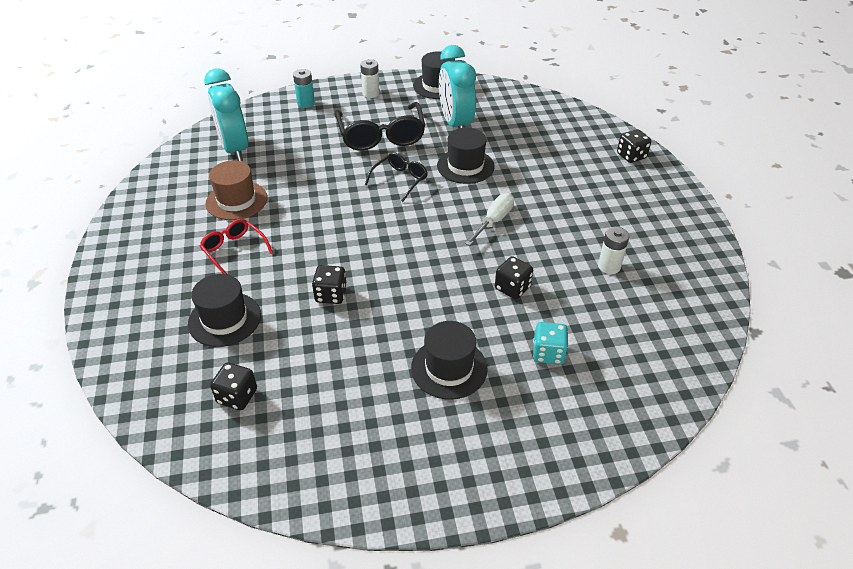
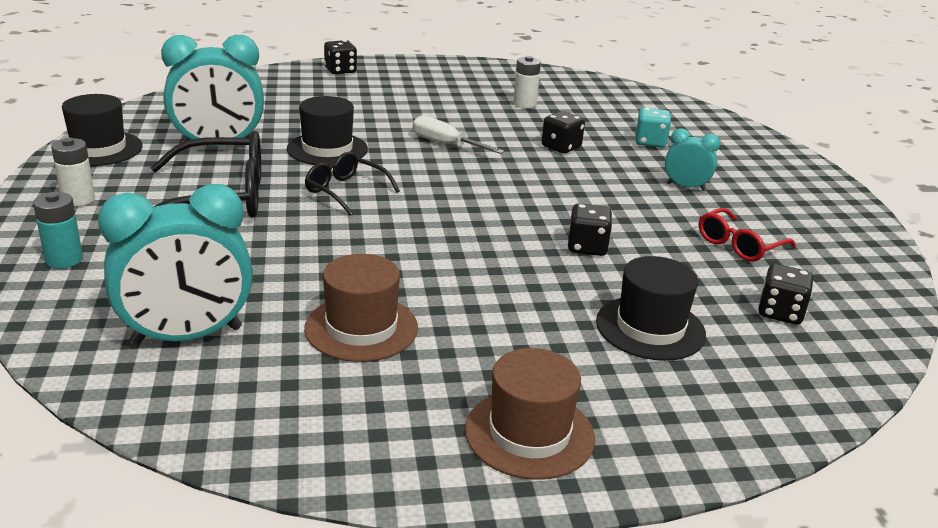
camera: 90 degrees left, 15 degrees down
red glasses [200,219,273,274] -> red glasses moved to [698,208,796,262]
black hat [411,321,488,399] -> turquoise clock [665,128,720,191]
none -> brown hat [465,348,595,480]

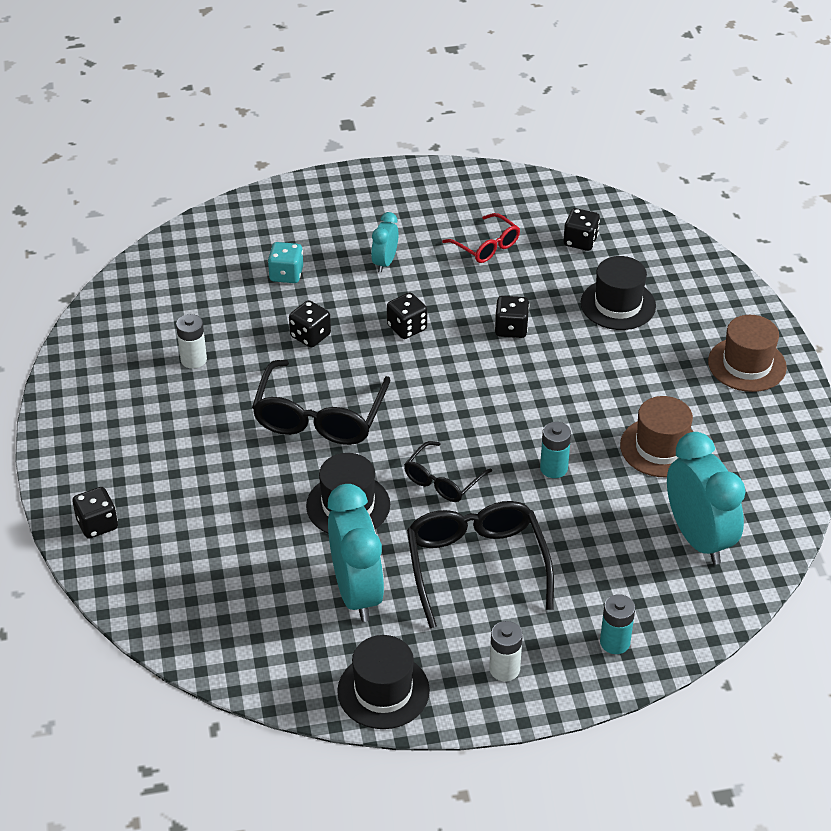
camera: 90 degrees left, 15 degrees up
white screwdriver [413,115,505,154] -> black glasses [252,360,390,445]
none -> black dice [387,292,427,339]
none -> turquoise battery [540,422,571,478]

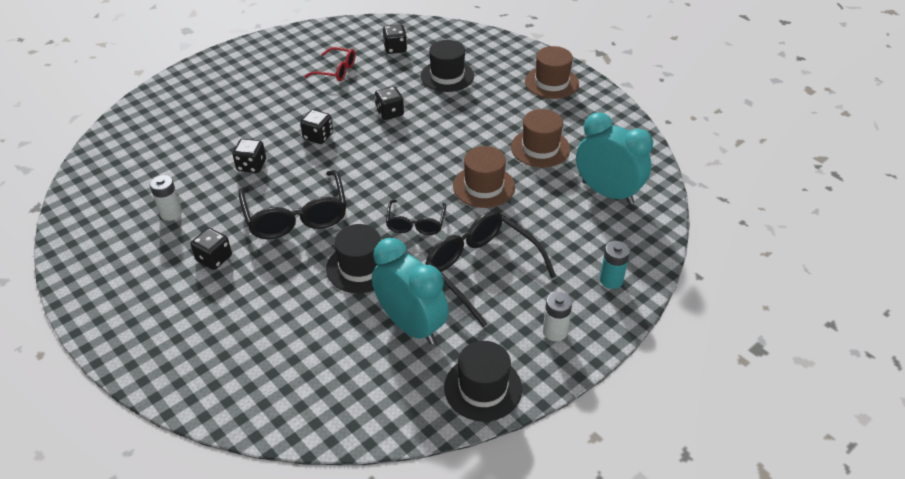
camera: 30 degrees left, 0 degrees up
black dice [72,487,118,539] -> black dice moved to [190,228,232,270]
turquoise dice [268,242,303,283] -> none
turquoise clock [371,212,398,273] -> none
turquoise battery [540,422,571,478] -> brown hat [453,146,515,208]

